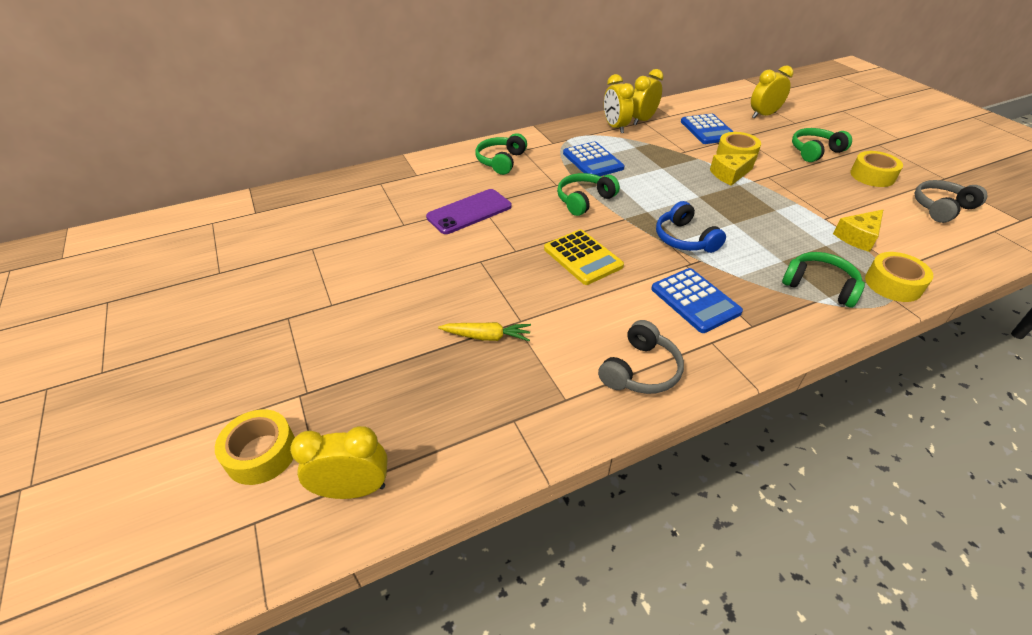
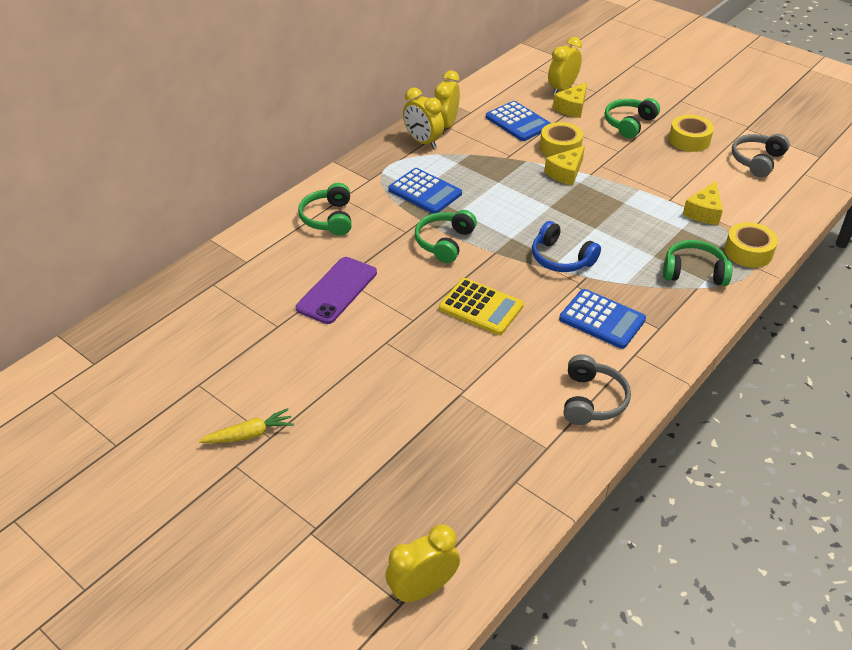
camera: 25 degrees left, 0 degrees up
yellow tape [215,409,295,485] -> none
yellow carrot [438,322,531,341] -> yellow carrot moved to [199,408,294,443]
none -> yellow cheese [553,82,587,118]

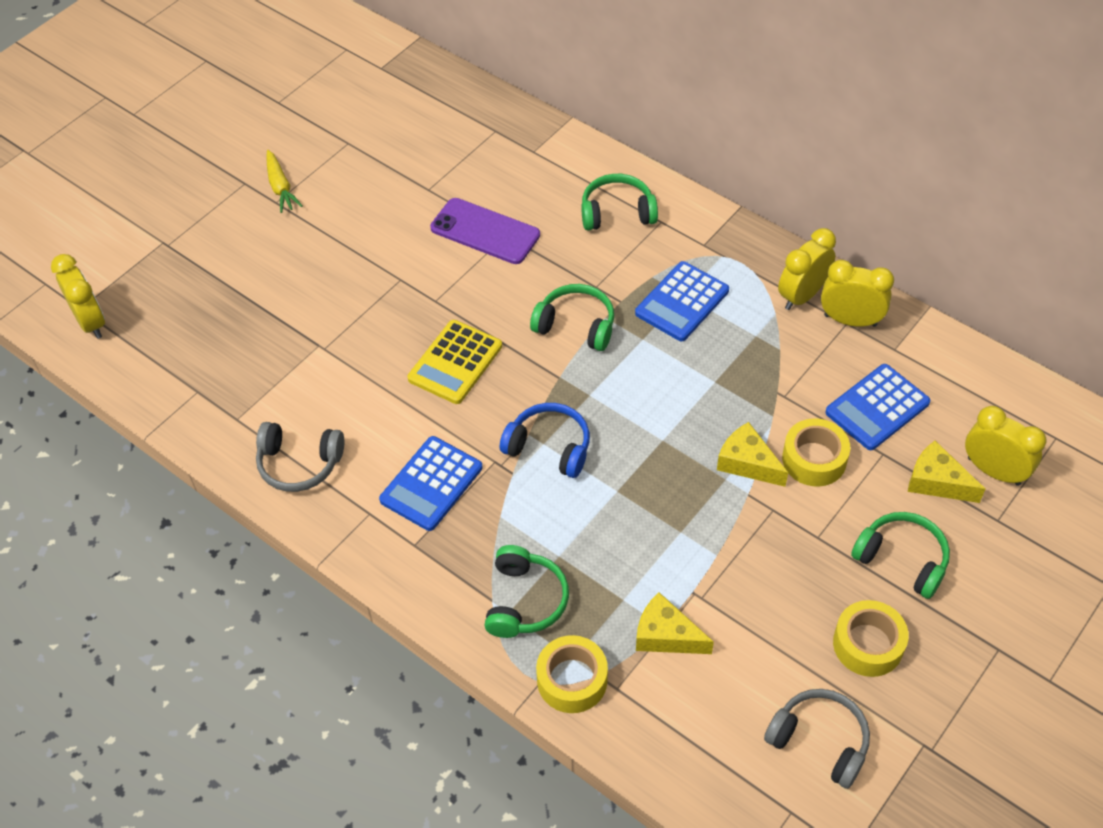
camera: 90 degrees right, 10 degrees up
blue headphones [532,221,601,272] -> blue headphones turned 75 degrees clockwise [500,403,590,478]

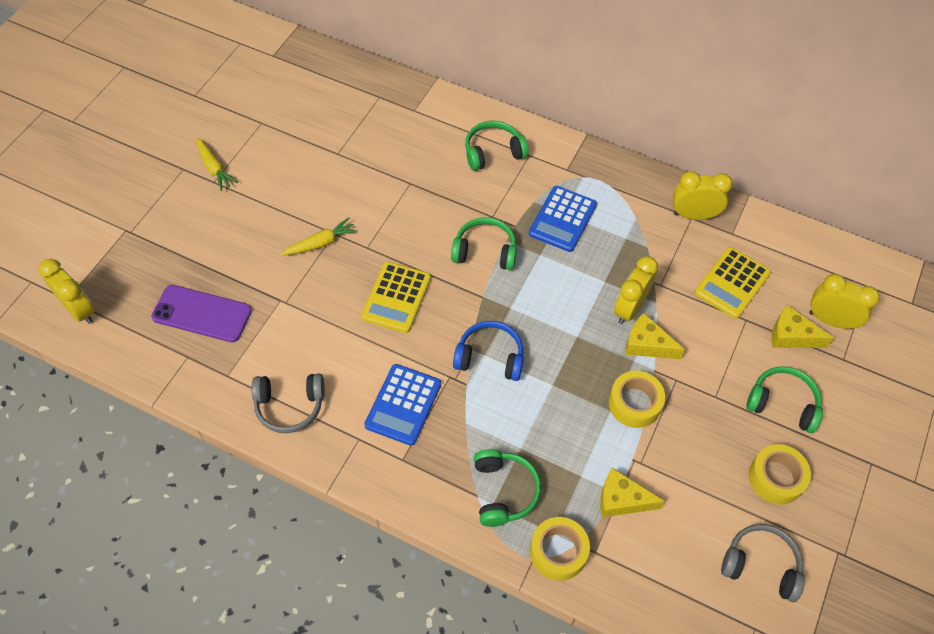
camera: 15 degrees left, 5 degrees up
purple phone [430,198,540,264] -> purple phone moved to [151,285,252,342]
yellow clock [778,228,836,310] -> yellow clock moved to [614,256,658,324]
yellow tape [782,418,850,487] -> yellow tape moved to [609,371,665,428]
blue calculator [825,364,930,450] -> yellow calculator [695,247,771,319]
none -> yellow carrot [282,218,357,255]

